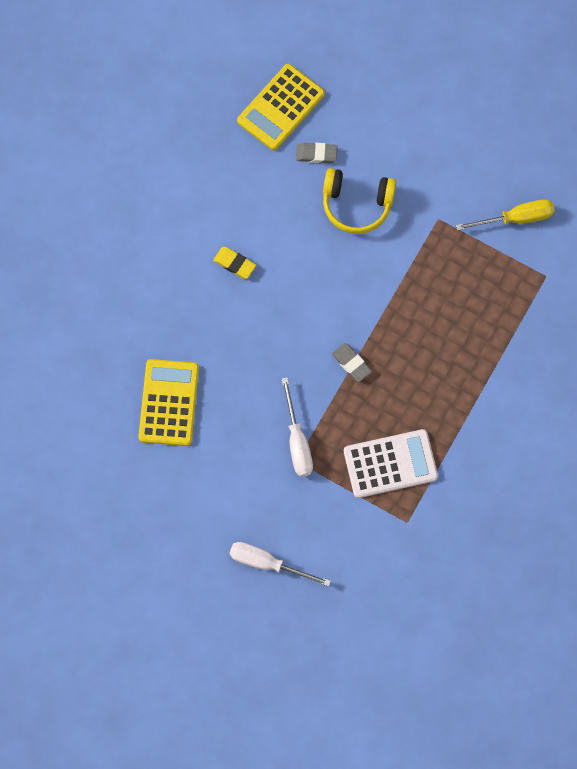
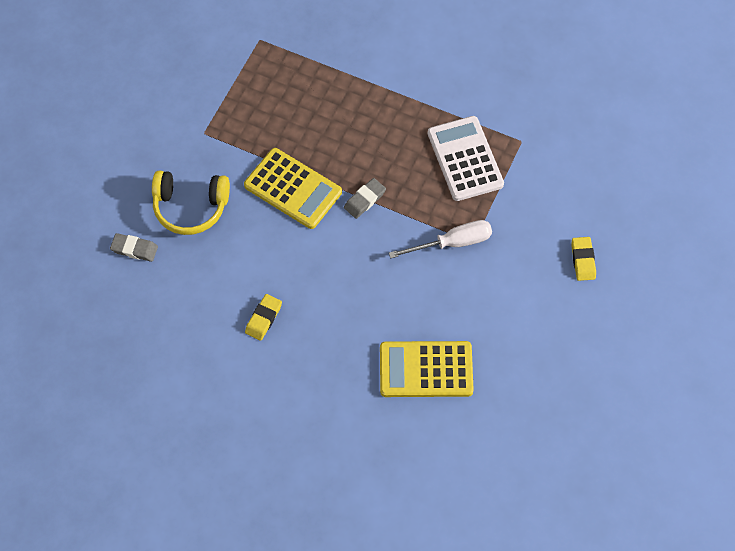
camera: 95 degrees left, 10 degrees down
white screwdriver [229,542,331,587] -> yellow eraser [572,237,596,281]
yellow calculator [237,64,325,150] -> yellow calculator moved to [244,148,342,229]
grey eraser [296,143,338,163] -> grey eraser turned 75 degrees counterclockwise [110,233,158,262]
yellow headphones [323,168,396,234] -> yellow headphones turned 90 degrees clockwise [152,171,230,235]
yellow screwdriver [456,199,554,231] -> none

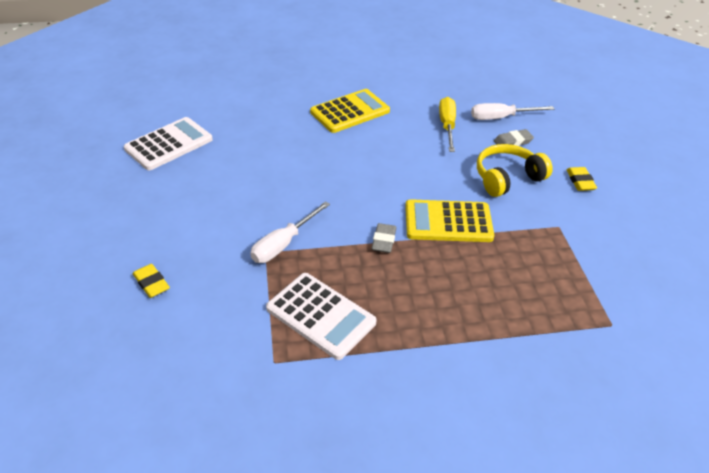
camera: 145 degrees right, 20 degrees down
yellow eraser [245,294,282,341] -> yellow eraser moved to [567,167,597,191]
yellow calculator [380,341,474,397] -> yellow calculator moved to [310,89,390,133]
none -> white calculator [124,117,213,170]
none -> yellow screwdriver [439,97,456,152]
none -> white screwdriver [471,103,554,120]

